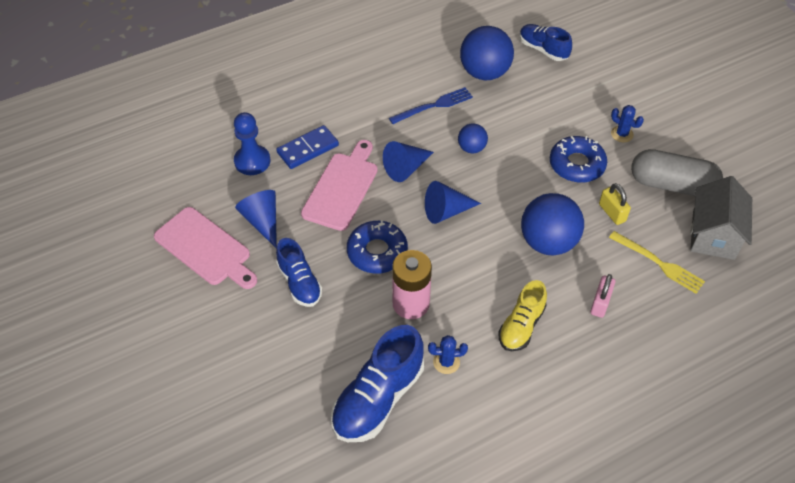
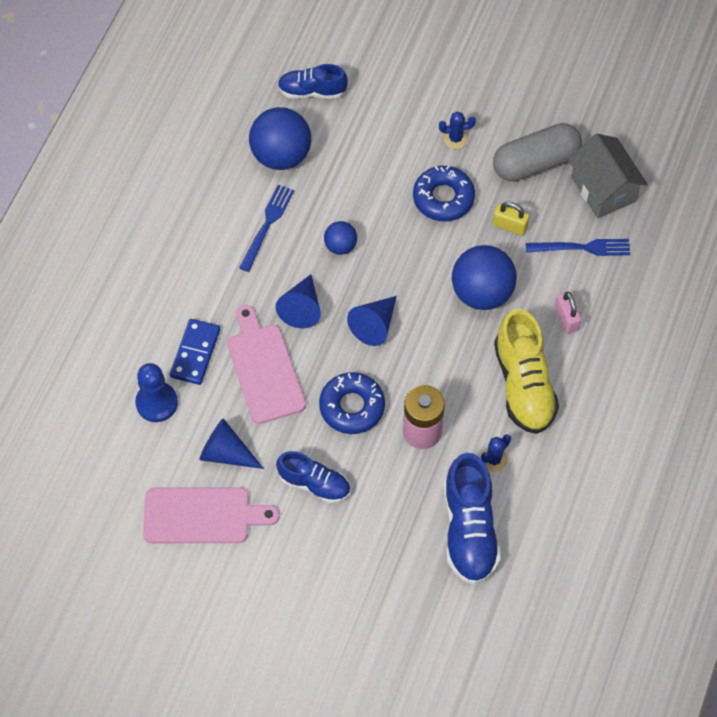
camera: 40 degrees left, 10 degrees up
yellow shoe [498,280,547,351] -> yellow shoe [494,309,559,434], size x1.59
yellow fork [609,231,705,294] -> blue fork [526,239,630,256]

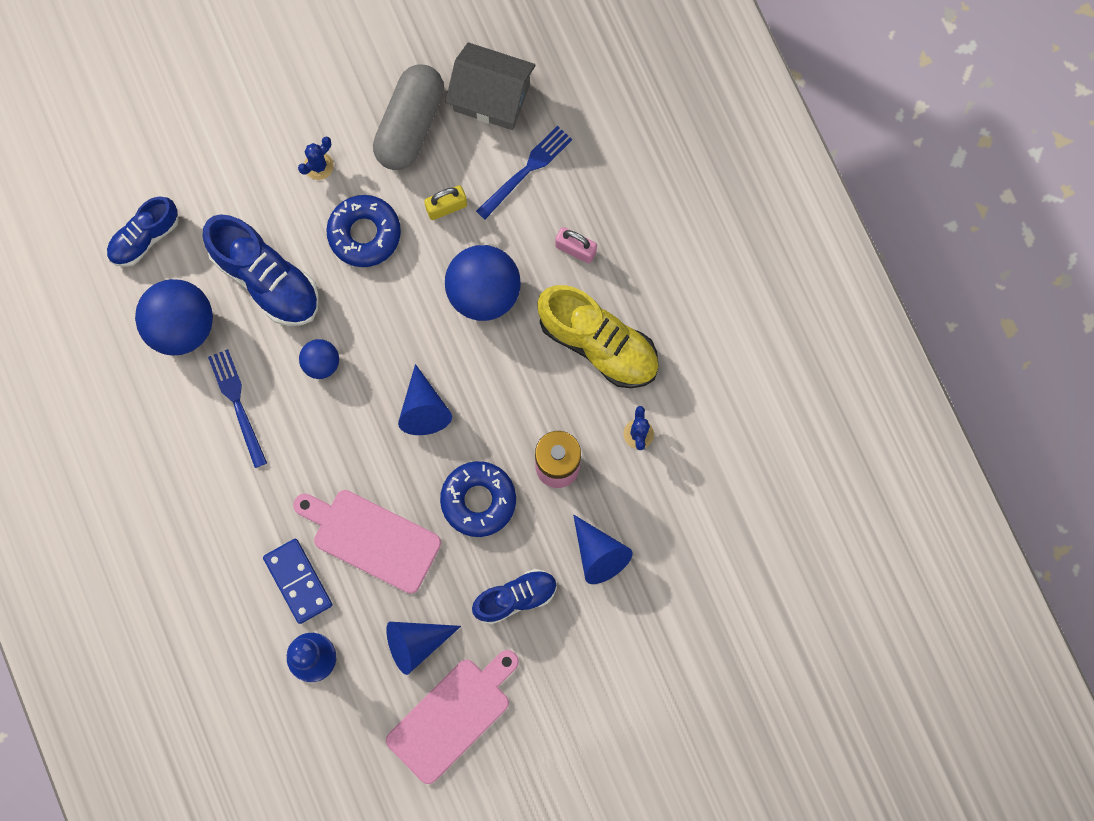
camera: 45 degrees left, 15 degrees up
blue cone [276,274,321,328] -> blue cone moved to [573,515,633,584]
blue shoe [444,453,501,585] -> blue shoe moved to [202,214,319,326]

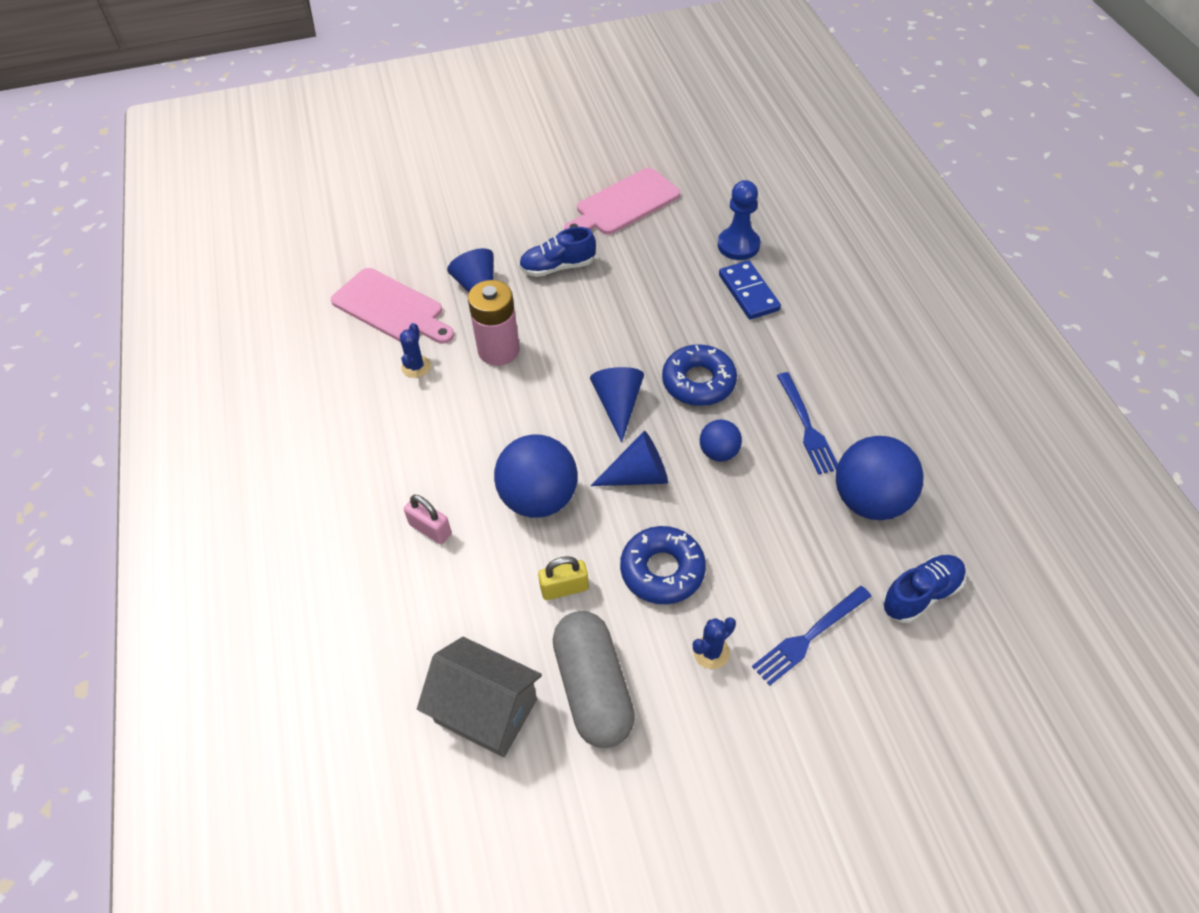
camera: 170 degrees left, 25 degrees down
blue shoe [202,214,319,326] -> none
pink cutting board [293,490,441,594] -> pink cutting board moved to [331,268,454,344]
grey capsule [373,64,444,170] -> grey capsule turned 45 degrees counterclockwise [553,611,635,748]
blue cone [386,622,461,675] -> blue cone moved to [591,431,668,486]
blue donut [440,461,516,537] -> blue donut moved to [662,344,737,406]
blue fork [476,126,572,219] -> blue fork moved to [752,586,871,686]
yellow shoe [537,285,659,388] -> none

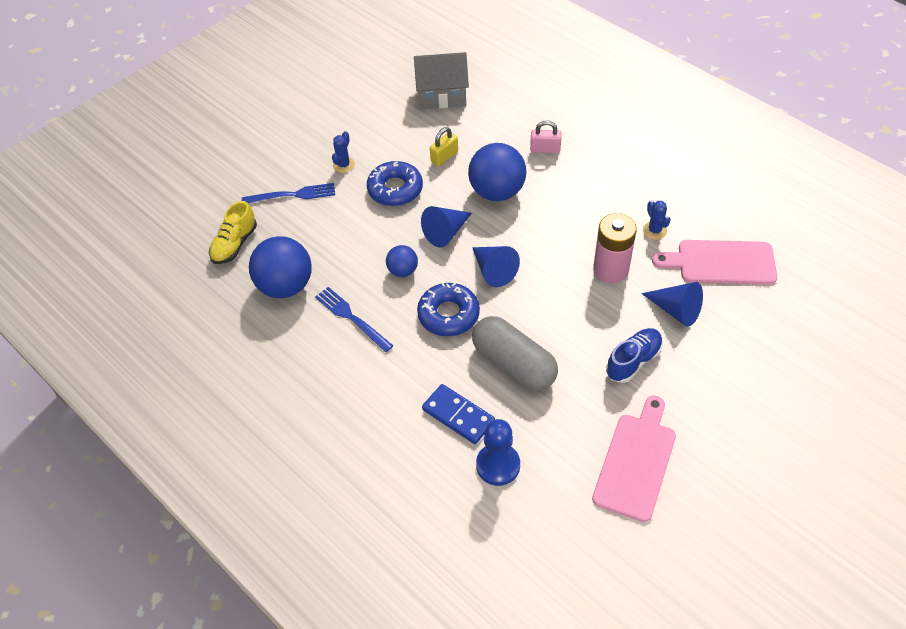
camera: 150 degrees right, 0 degrees up
grey capsule [553,611,635,748] -> grey capsule moved to [472,316,558,391]
blue fork [752,586,871,686] -> blue fork turned 60 degrees clockwise [242,183,335,203]
blue shoe [882,555,966,623] -> yellow shoe [209,201,257,264]

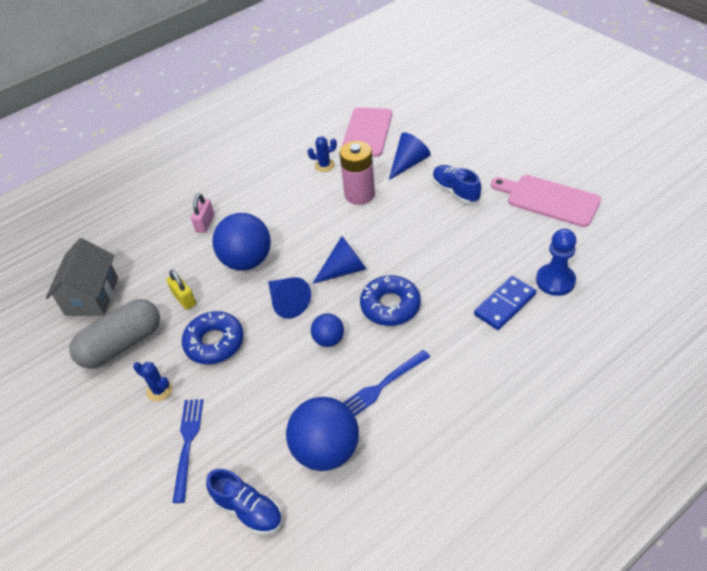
camera: 80 degrees left, 5 degrees down
yellow shoe [209,201,257,264] -> blue shoe [206,469,282,535]
grey capsule [472,316,558,391] -> grey capsule moved to [69,299,160,368]

